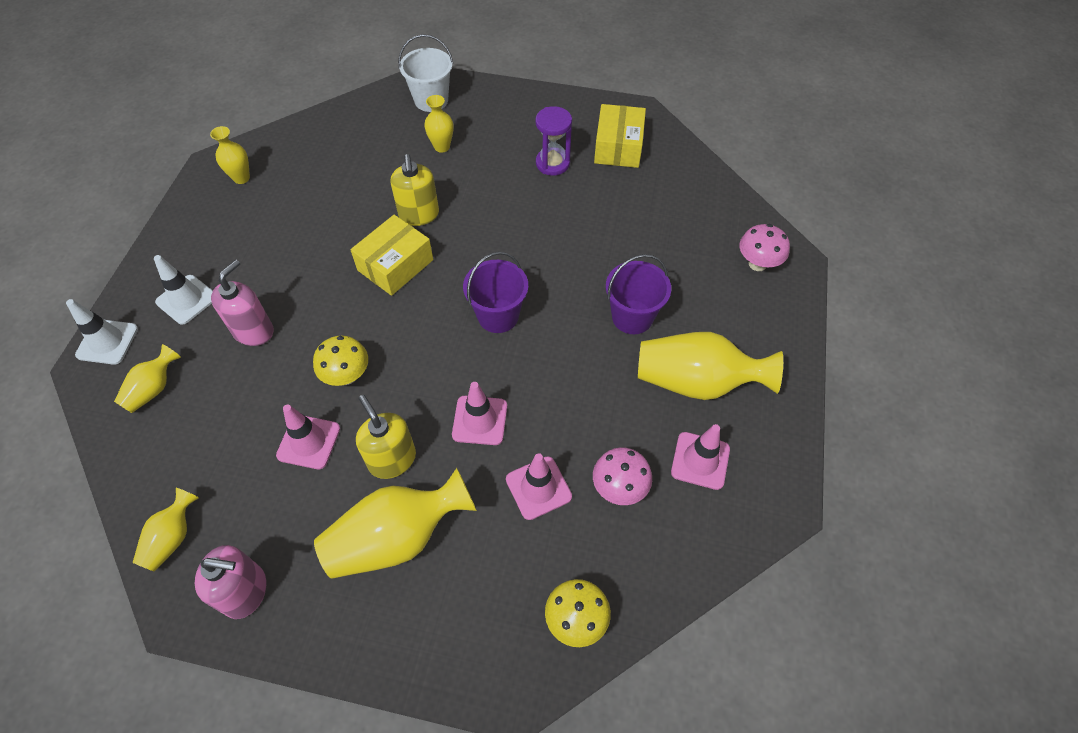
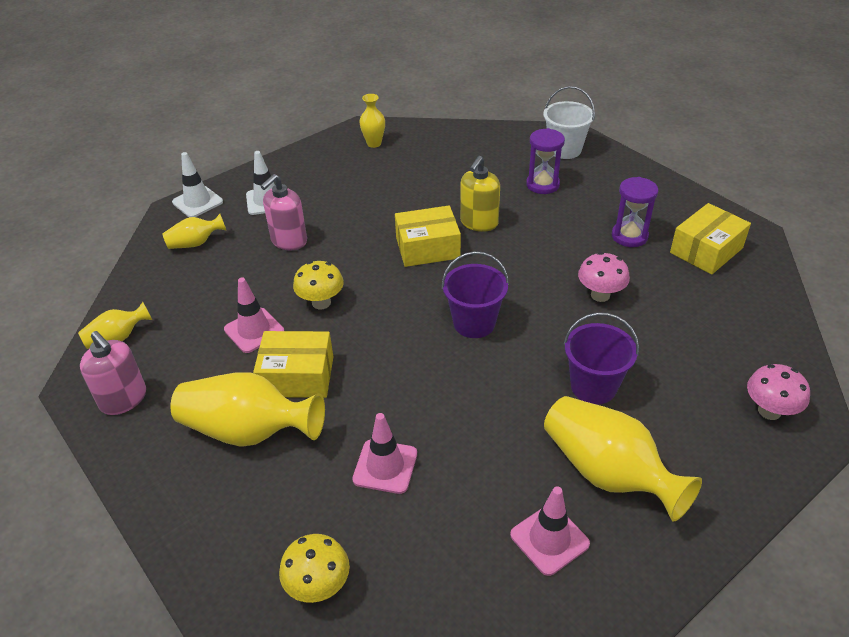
camera: 40 degrees right, 15 degrees down
pink soap dispenser [211,260,273,346] -> pink soap dispenser turned 150 degrees clockwise [261,174,307,251]
yellow soap dispenser [356,395,416,479] -> yellow box [253,331,334,398]
yellow vase [424,95,453,153] -> purple hourglass [526,128,565,194]
pink traffic cone [452,382,507,445] -> none
pink mushroom [593,447,652,505] -> pink mushroom moved to [578,252,630,302]

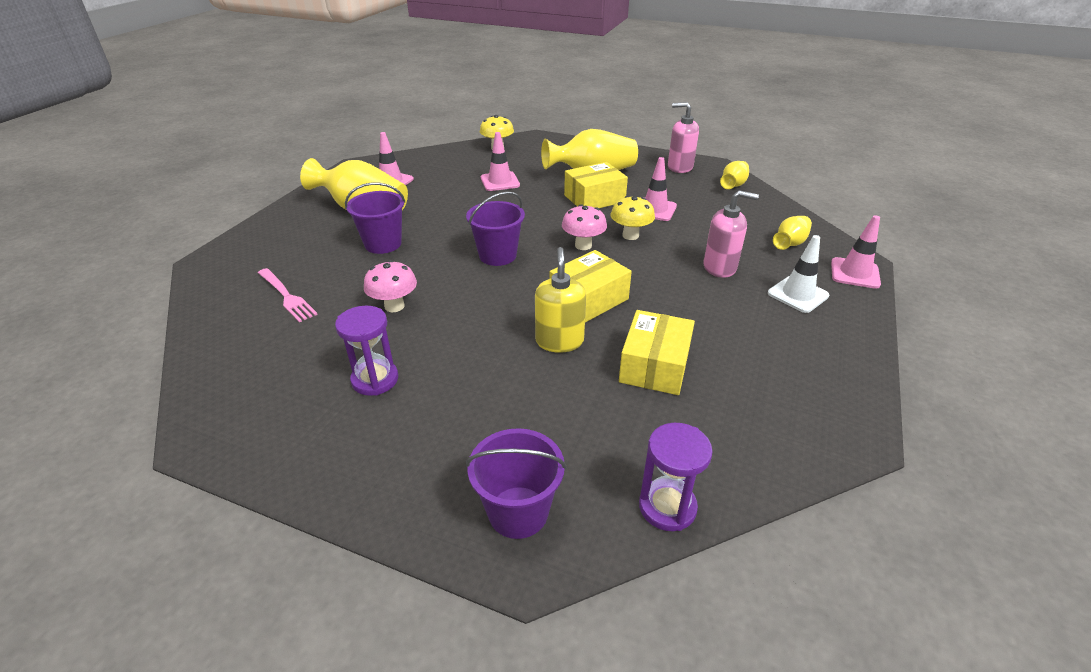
camera: 150 degrees right, 5 degrees down
white traffic cone [172,152,223,217] -> pink traffic cone [831,215,881,289]
pink soap dispenser [261,174,307,251] -> pink soap dispenser turned 90 degrees clockwise [703,190,759,278]
yellow vase [359,94,385,148] -> none
purple hourglass [526,128,565,194] -> purple hourglass moved to [639,423,713,531]
white bucket [543,86,595,159] -> purple bucket [466,428,567,539]
yellow box [670,203,751,274] -> yellow box moved to [619,310,695,395]
pink mushroom [747,364,810,420] -> pink mushroom moved to [562,204,607,250]
none -> pink fork [258,268,318,322]

